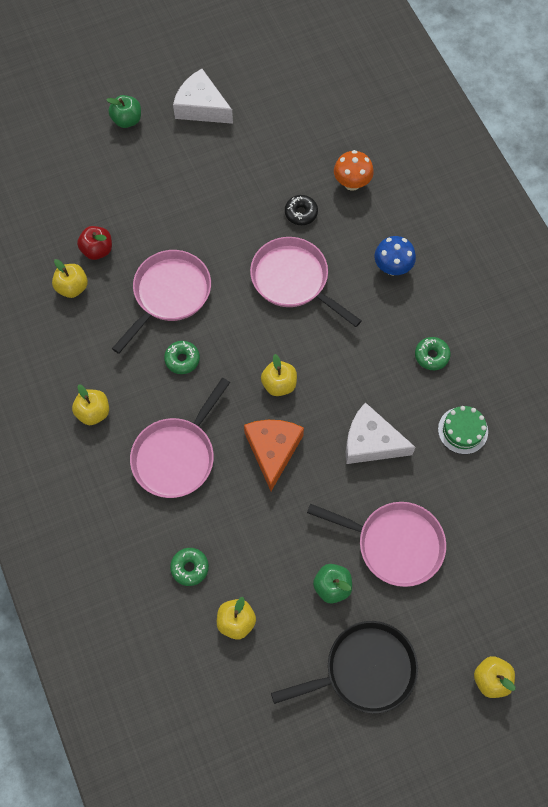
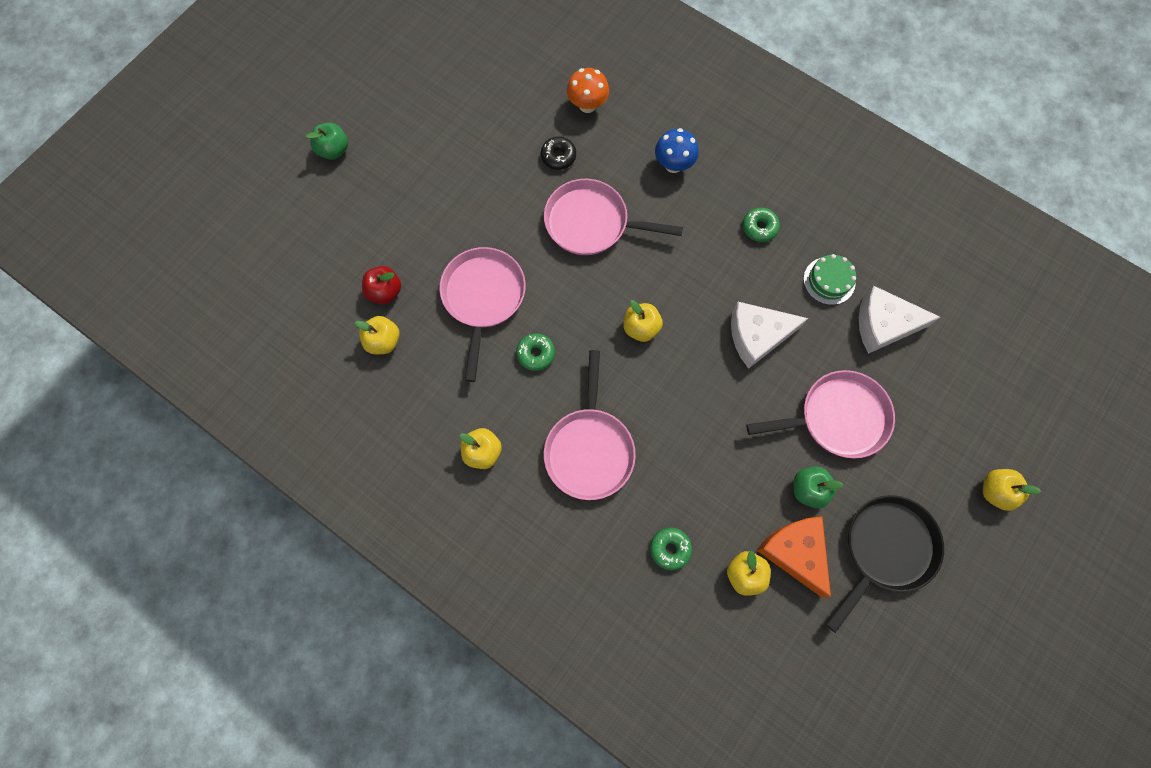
camera: 30 degrees left, 5 degrees up
white cheese [173,69,233,124] -> white cheese moved to [859,286,940,354]
orange cheese [244,420,304,491] -> orange cheese moved to [756,516,831,597]

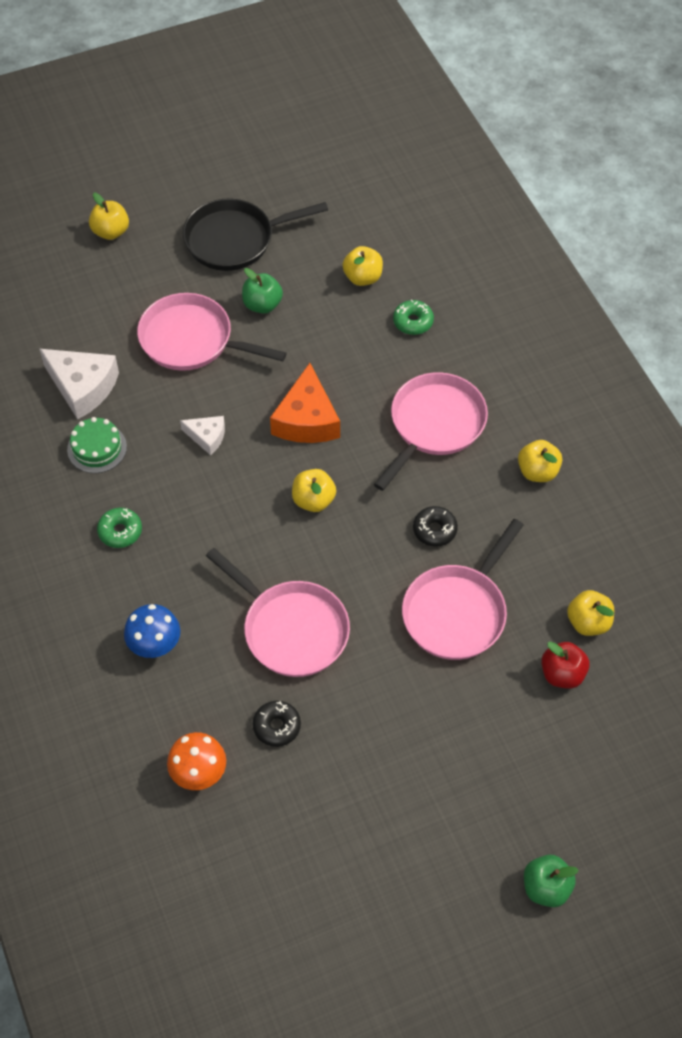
camera: 150 degrees left, 15 degrees down
green donut [516,333,555,371] -> black donut [413,506,458,547]
white cheese [731,302,808,369] -> white cheese [180,416,225,455], size x0.56
orange cheese [756,516,831,597] -> orange cheese moved to [270,363,340,443]

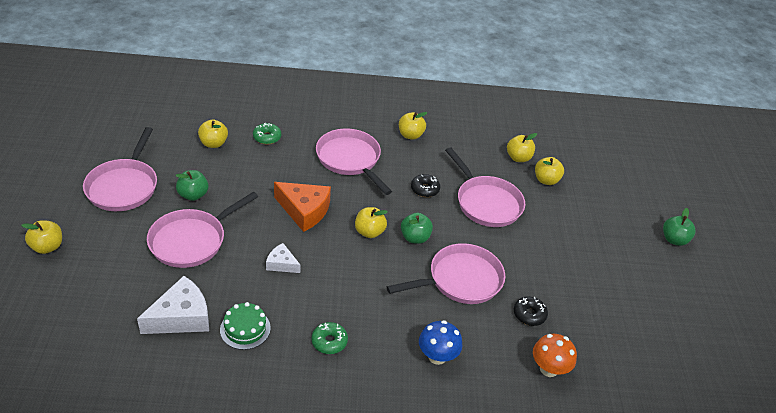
camera: 70 degrees left, 15 degrees down
white cheese [180,416,225,455] -> white cheese turned 105 degrees counterclockwise [266,243,300,273]
black pan [183,199,328,271] -> pink pan [83,127,157,211]
red apple [541,642,590,689] -> yellow apple [535,157,564,185]
none -> green apple [401,213,433,244]

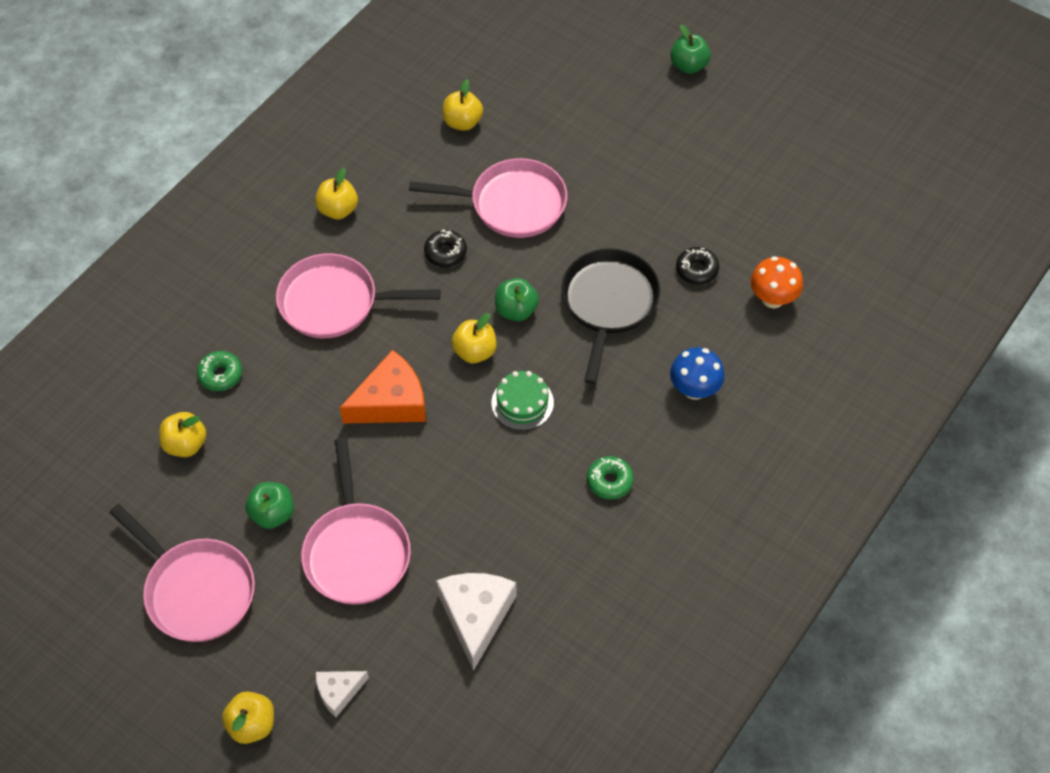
camera: 50 degrees left, 15 degrees up
green cake [220,302,271,350] -> green cake moved to [491,371,554,430]
white cheese [266,243,300,273] -> white cheese moved to [316,671,369,717]
pink pan [387,243,505,304] -> black pan [561,248,660,384]
yellow apple [535,157,564,185] -> none

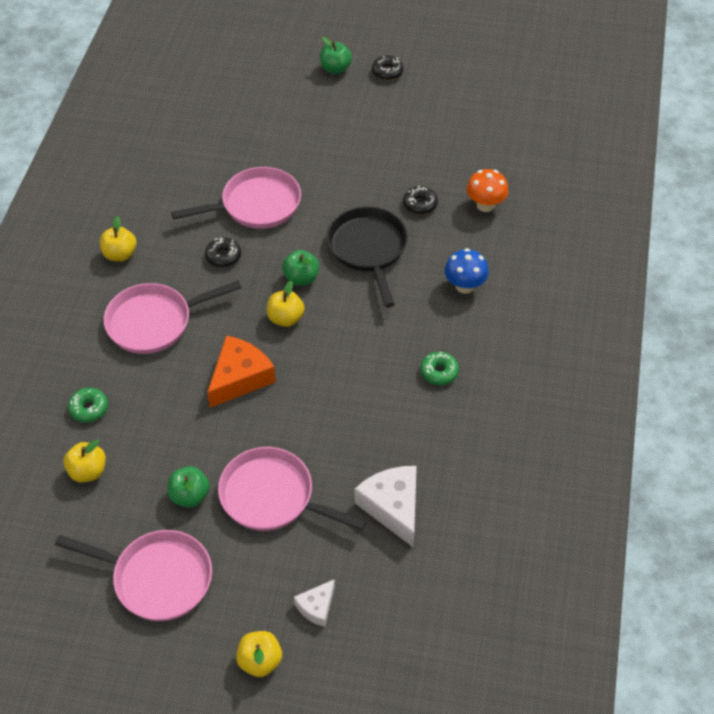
camera: 25 degrees left, 5 degrees down
pink pan [301,438,411,605] -> pink pan turned 150 degrees clockwise [218,447,367,531]
yellow apple [443,79,483,131] -> none
green cake [491,371,554,430] -> none
none -> black donut [372,55,404,80]

